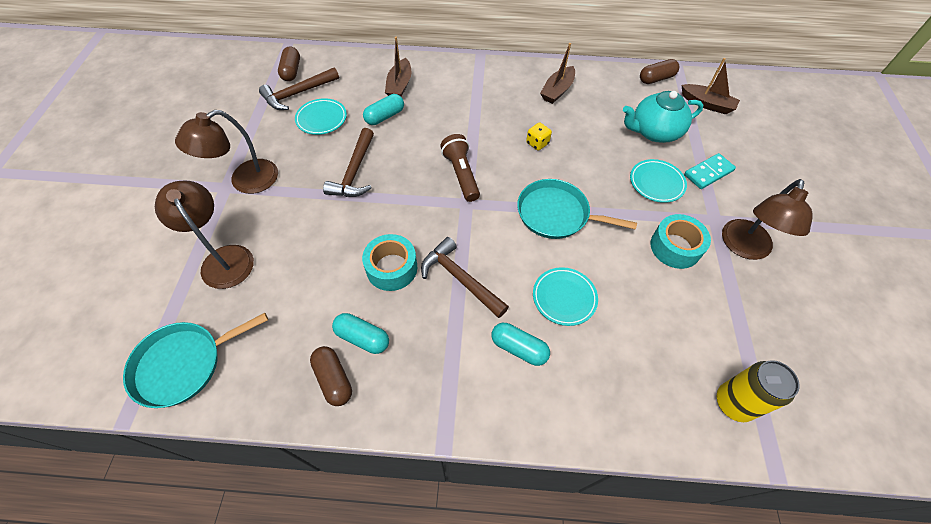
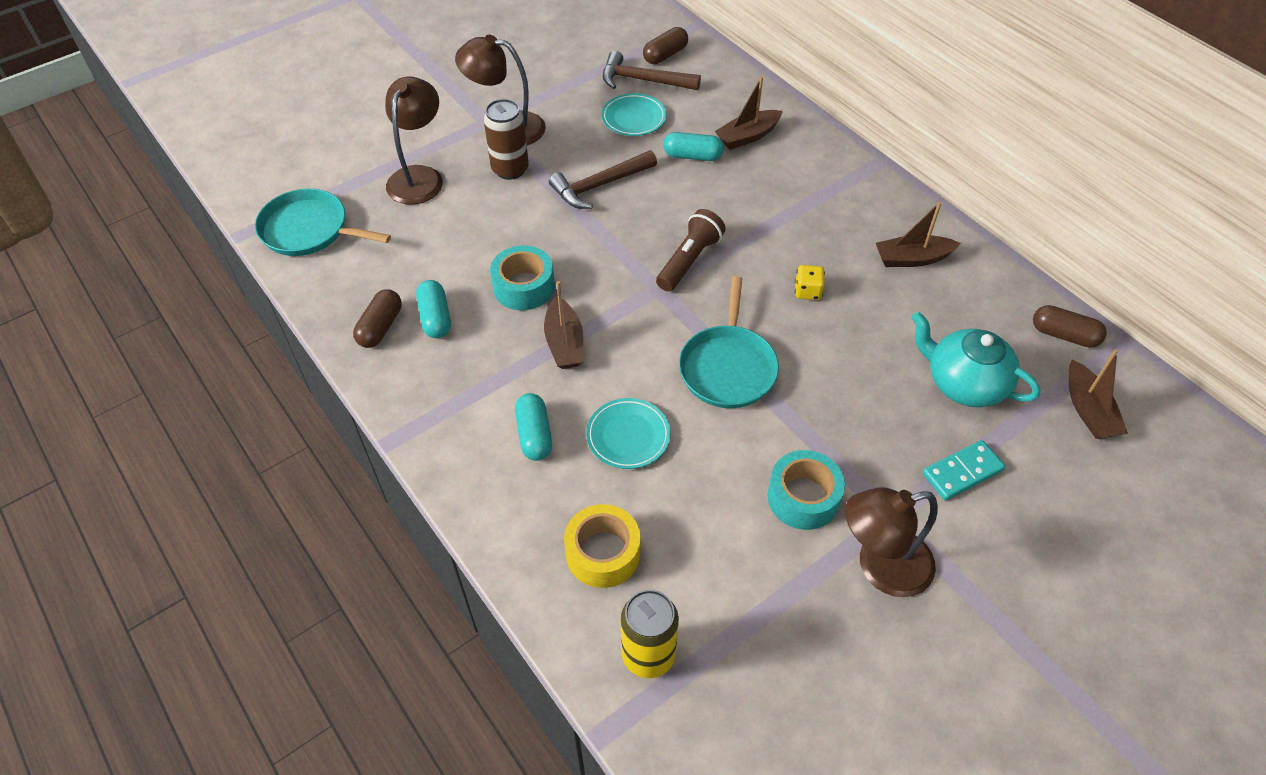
camera: 50 degrees right, 5 degrees down
brown hammer [421,237,509,318] -> brown boat [544,281,583,369]
turquoise pan [517,179,637,239] -> turquoise pan turned 150 degrees counterclockwise [679,276,779,408]
turquoise plate [630,159,687,203] -> none
turquoise domino [684,153,736,189] -> turquoise domino turned 45 degrees counterclockwise [923,440,1005,500]
none -> brown can [484,99,529,180]
none -> yellow tape [564,504,641,588]

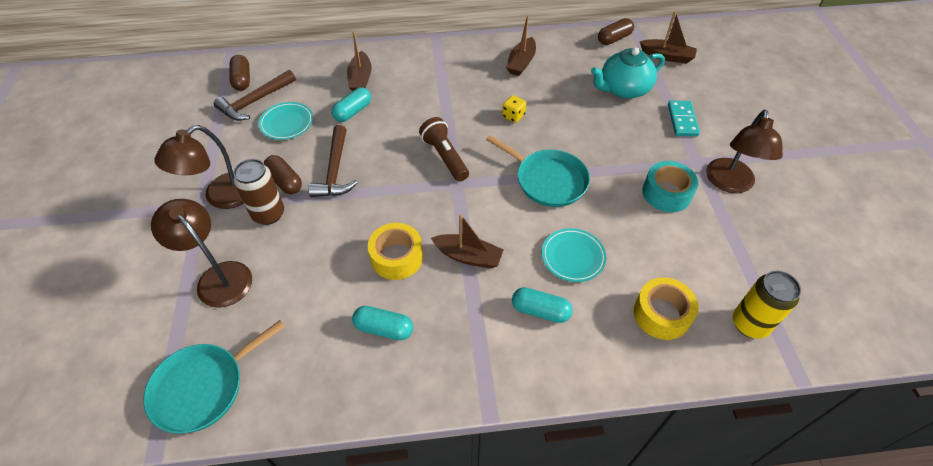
camera: 60 degrees left, 0 degrees up
brown capsule [353,289,402,348] -> brown capsule moved to [264,155,302,194]
turquoise tape [490,245,555,310] -> yellow tape [368,223,423,280]

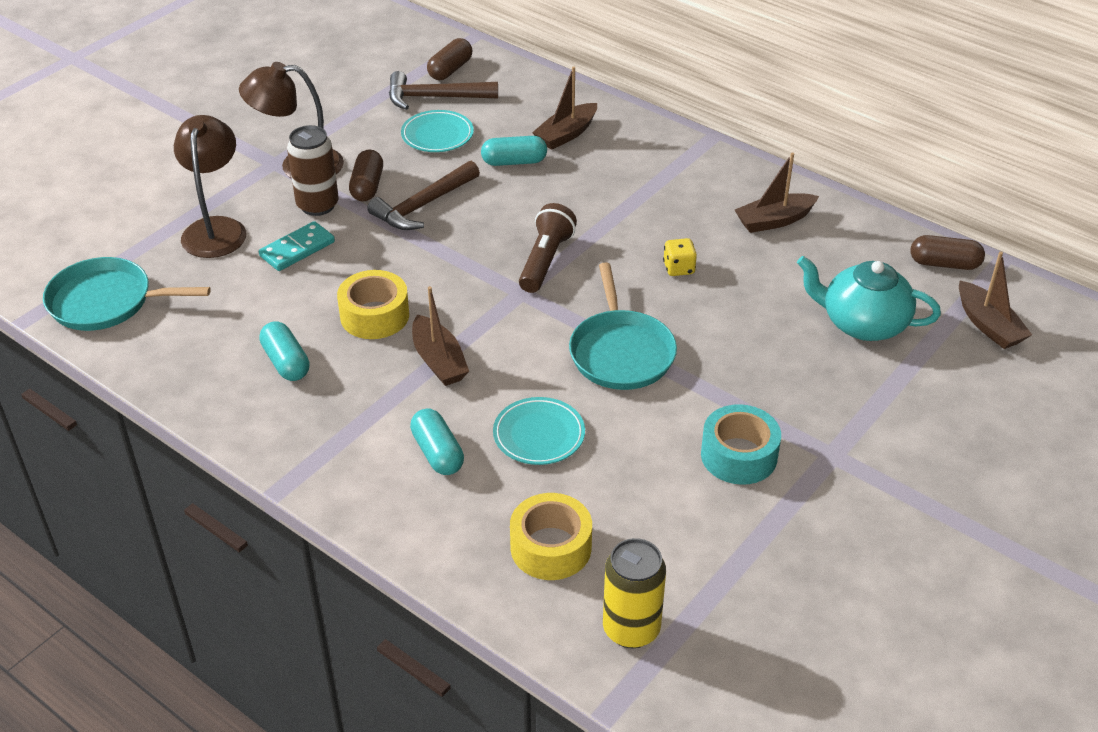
camera: 45 degrees right, 10 degrees down
turquoise domino [668,100,700,136] -> turquoise domino moved to [259,221,335,271]
brown lamp [706,110,783,193] -> none

